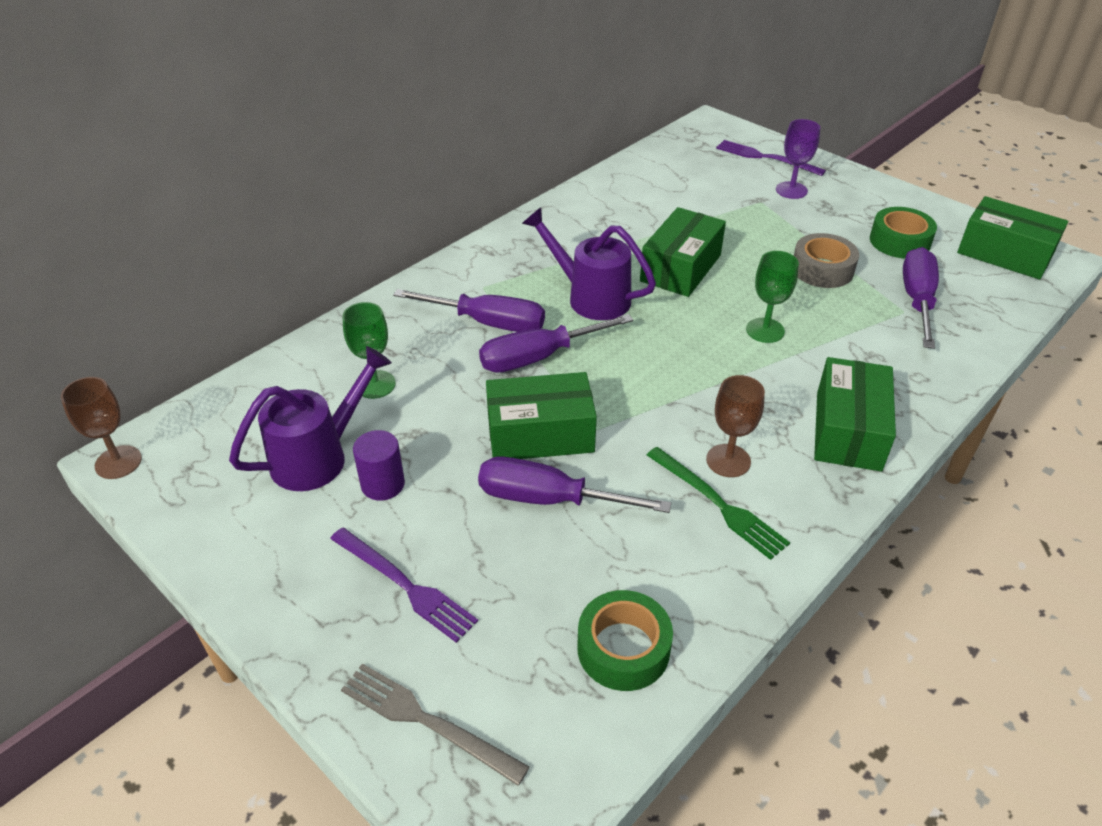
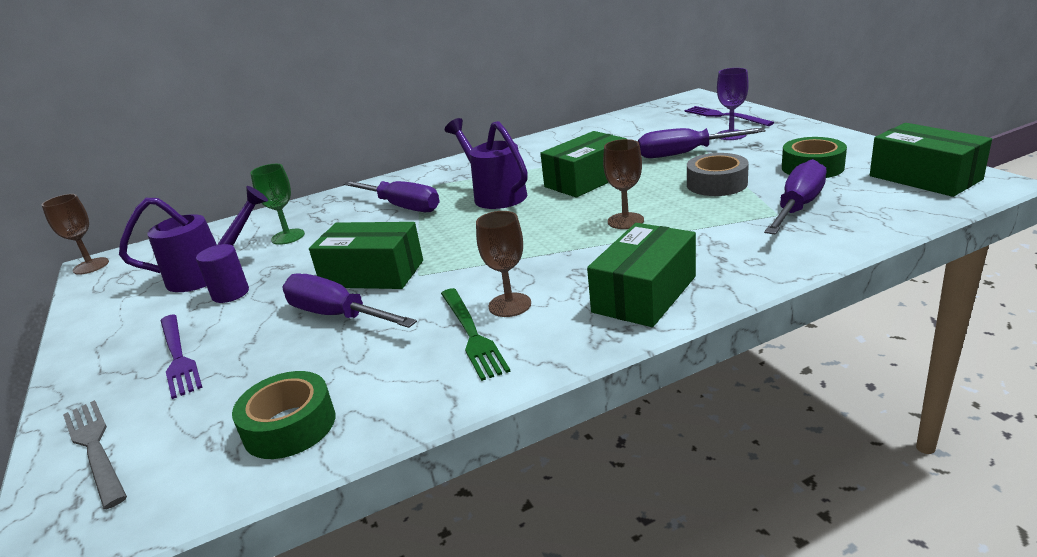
camera: 25 degrees right, 15 degrees down
purple screwdriver [479,314,633,372] -> purple screwdriver moved to [638,128,766,158]
green goblet [746,251,799,343] -> brown goblet [603,139,644,229]

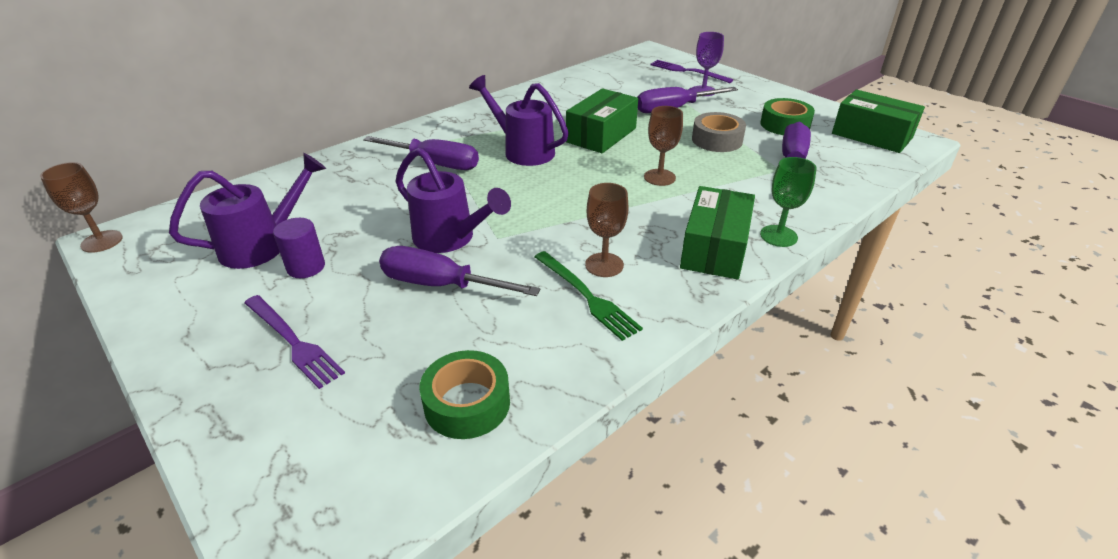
camera: 20 degrees left, 10 degrees up
grey fork [63,400,127,509] -> none
green goblet [250,164,305,245] -> green goblet moved to [760,157,817,247]
green box [309,222,423,289] -> purple watering can [395,147,511,253]

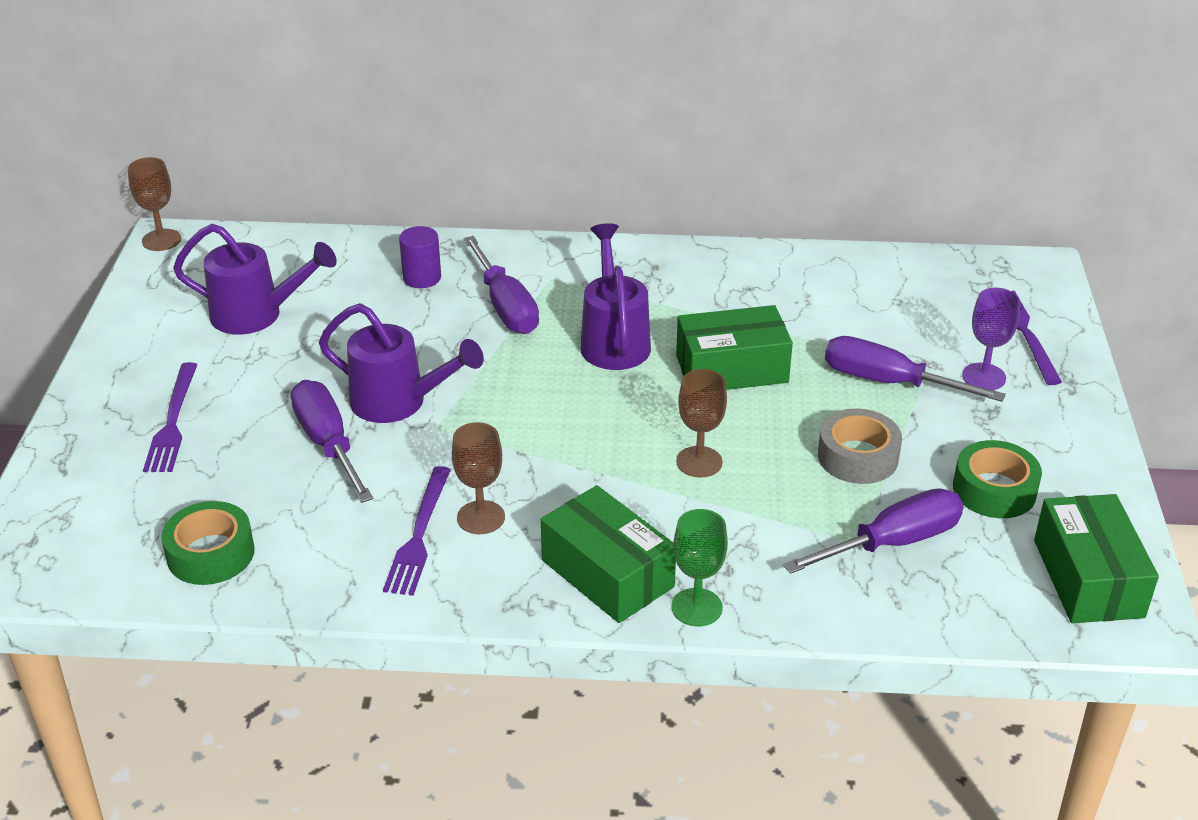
camera: 45 degrees right, 0 degrees up
purple cylinder [273,218,325,278] -> purple cylinder moved to [399,226,441,288]
purple watering can [395,147,511,253] -> purple watering can turned 60 degrees counterclockwise [319,303,484,423]
green fork [534,251,643,341] -> purple fork [383,466,451,596]
green box [680,186,755,279] -> green box turned 75 degrees clockwise [541,485,676,623]

